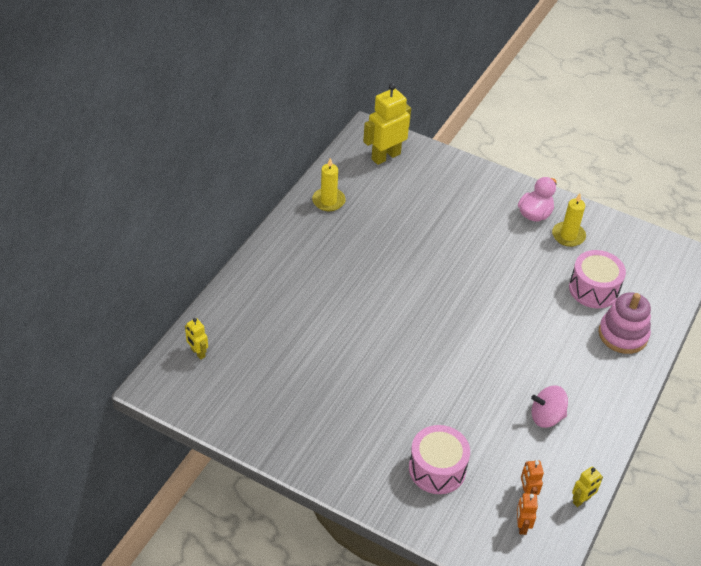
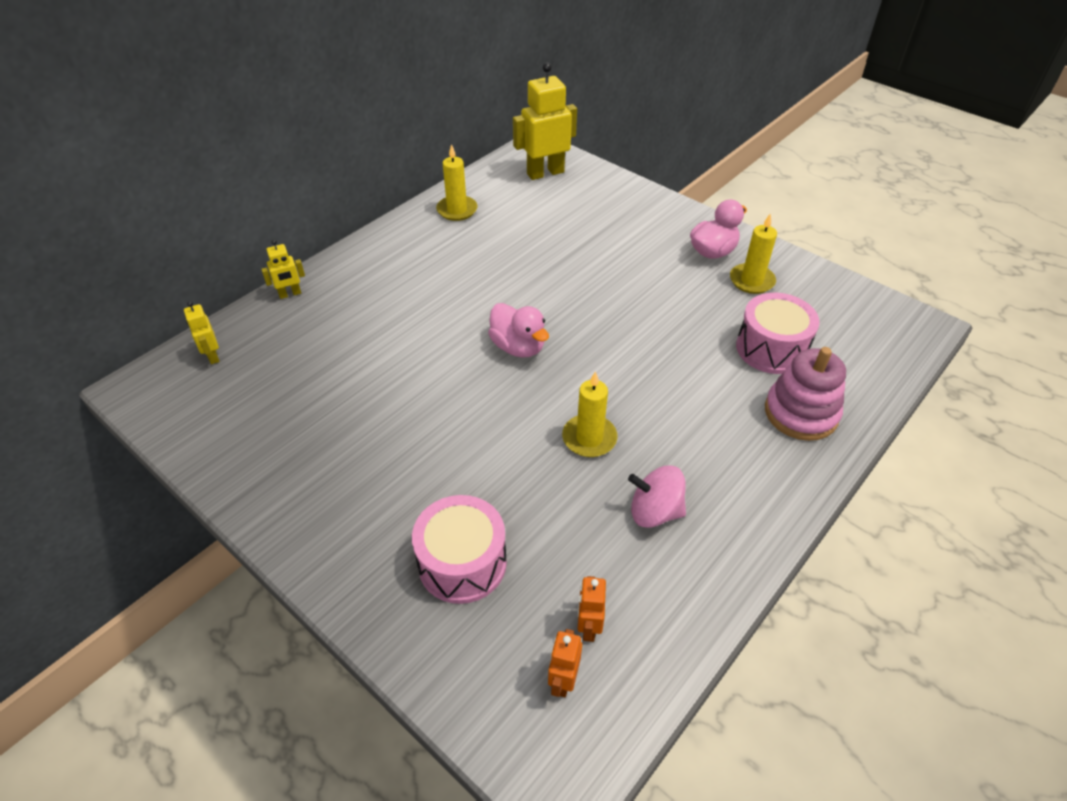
camera: 15 degrees right, 0 degrees up
yellow robot [572,466,603,507] -> yellow robot moved to [261,240,305,299]
none -> pink duck [488,303,549,358]
none -> yellow candle [562,371,618,457]

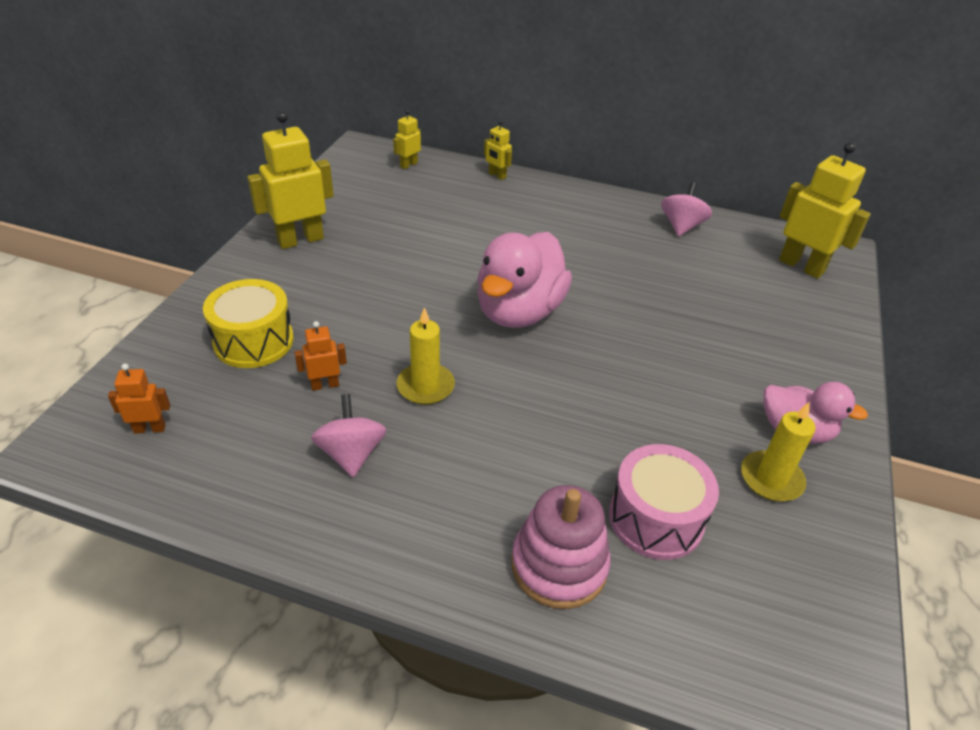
camera: 65 degrees right, 5 degrees down
pink drum [412,495,507,604] -> yellow drum [203,279,294,368]
yellow candle [436,144,478,221] -> pink spinning top [661,182,712,237]
pink duck [488,303,549,358] -> pink duck [477,232,572,328], size x1.67
orange robot [578,576,606,642] -> orange robot moved to [294,321,347,391]
none -> yellow robot [247,111,334,249]

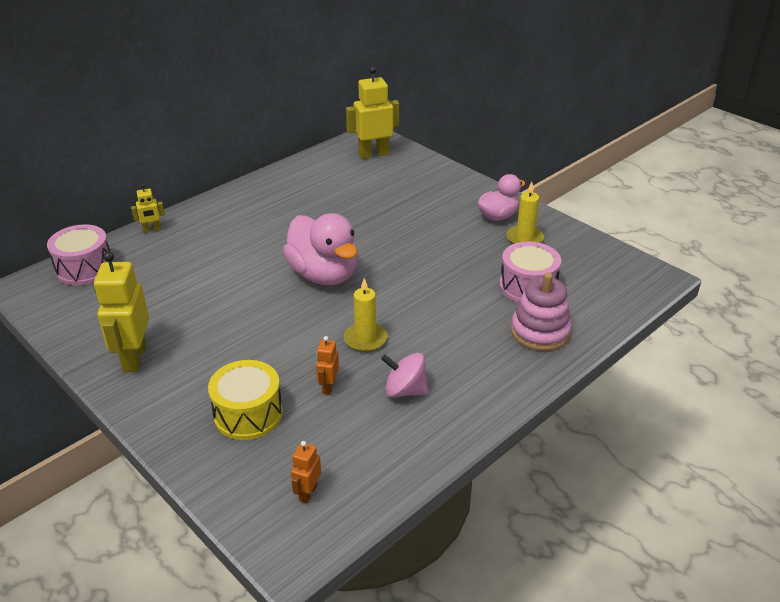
camera: 60 degrees left, 5 degrees down
yellow robot [393,110,421,169] -> pink drum [47,224,113,285]
pink spinning top [661,182,712,237] -> none

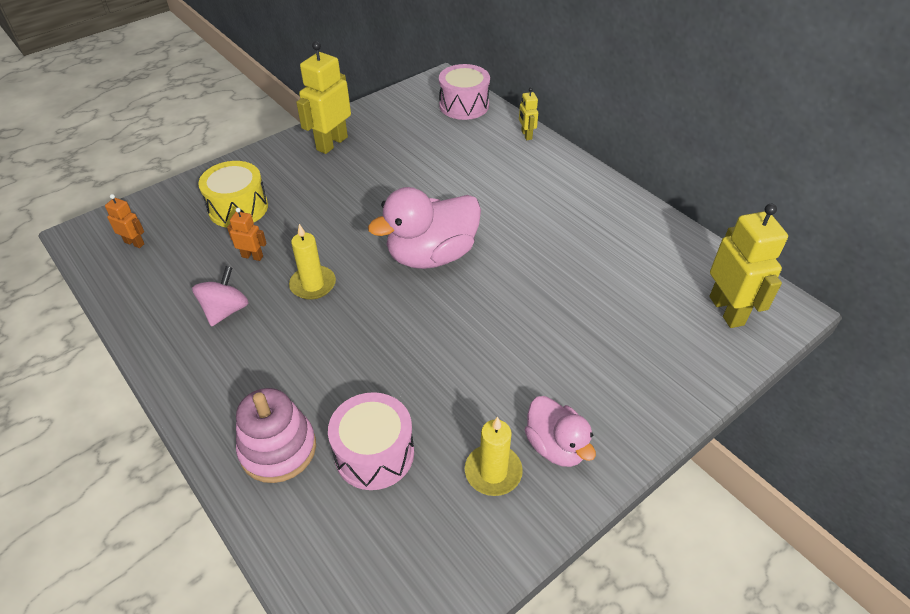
camera: 95 degrees right, 10 degrees up
yellow robot [94,252,149,372] -> yellow robot turned 60 degrees counterclockwise [296,41,351,154]

